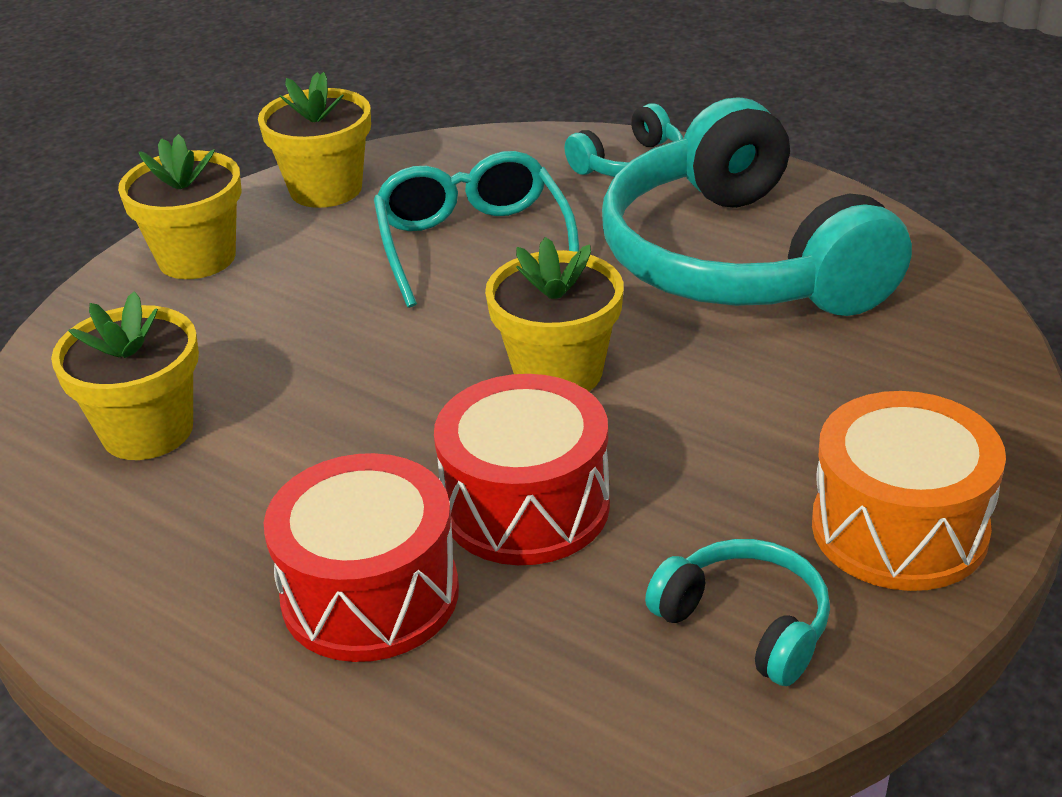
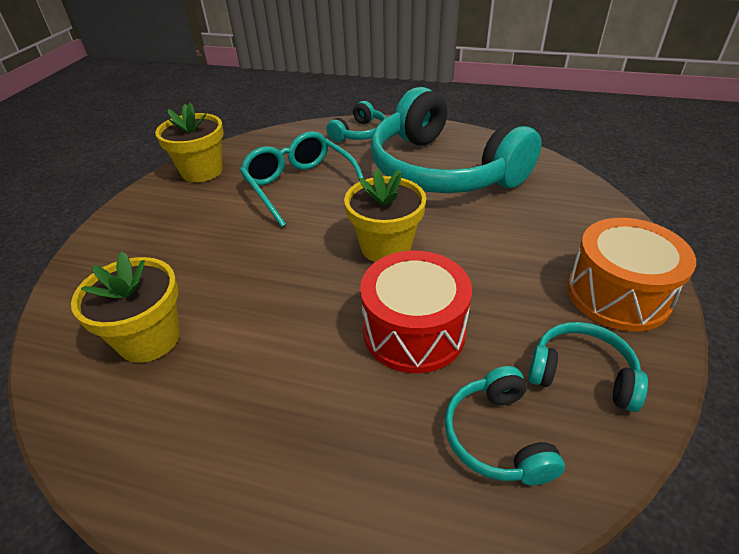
camera: 20 degrees left, 5 degrees up
yellow flower pot [118,134,242,279] -> none
red drum [264,453,459,662] -> none
none -> turquoise headphones [444,366,565,485]

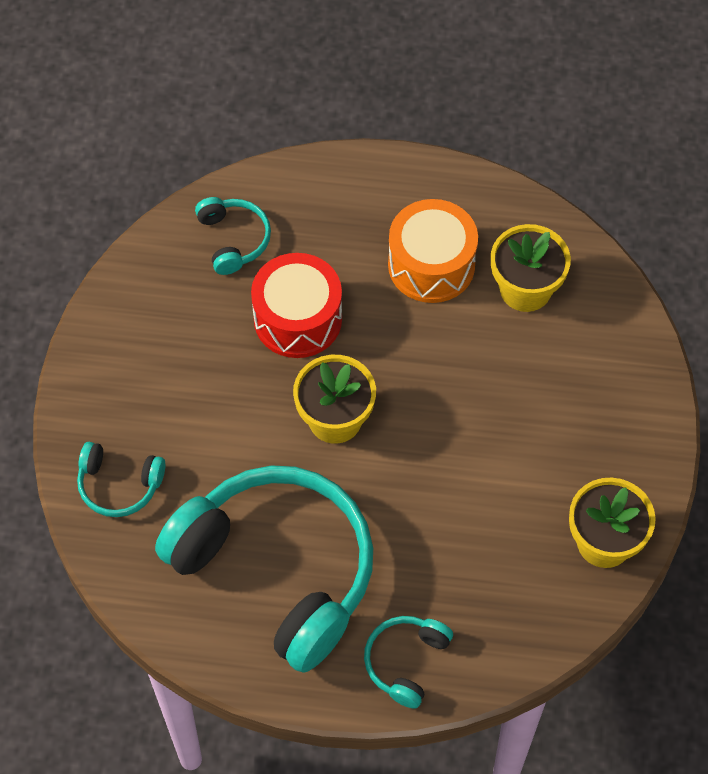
camera: 170 degrees right, 20 degrees up
turquoise glasses [240,131,364,227] -> none
turquoise headphones [528,322,648,412] -> turquoise headphones moved to [77,442,166,517]
orange drum [567,218,696,331] -> orange drum moved to [388,199,478,303]

